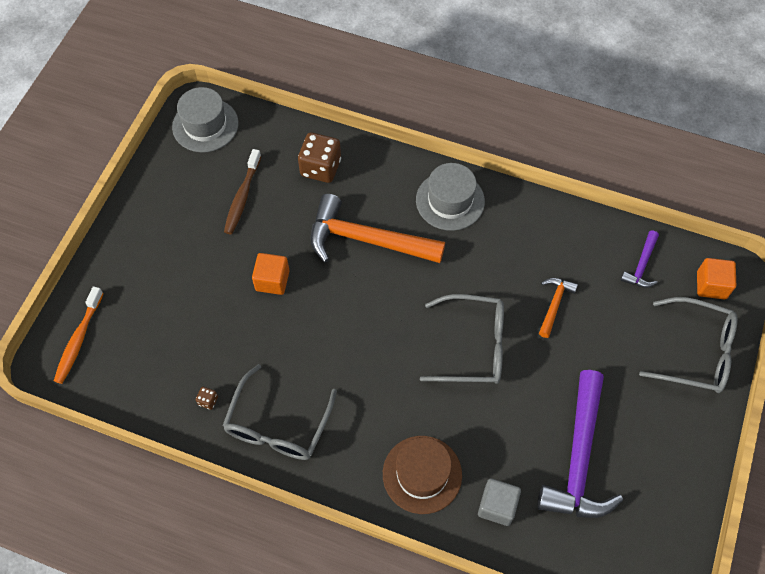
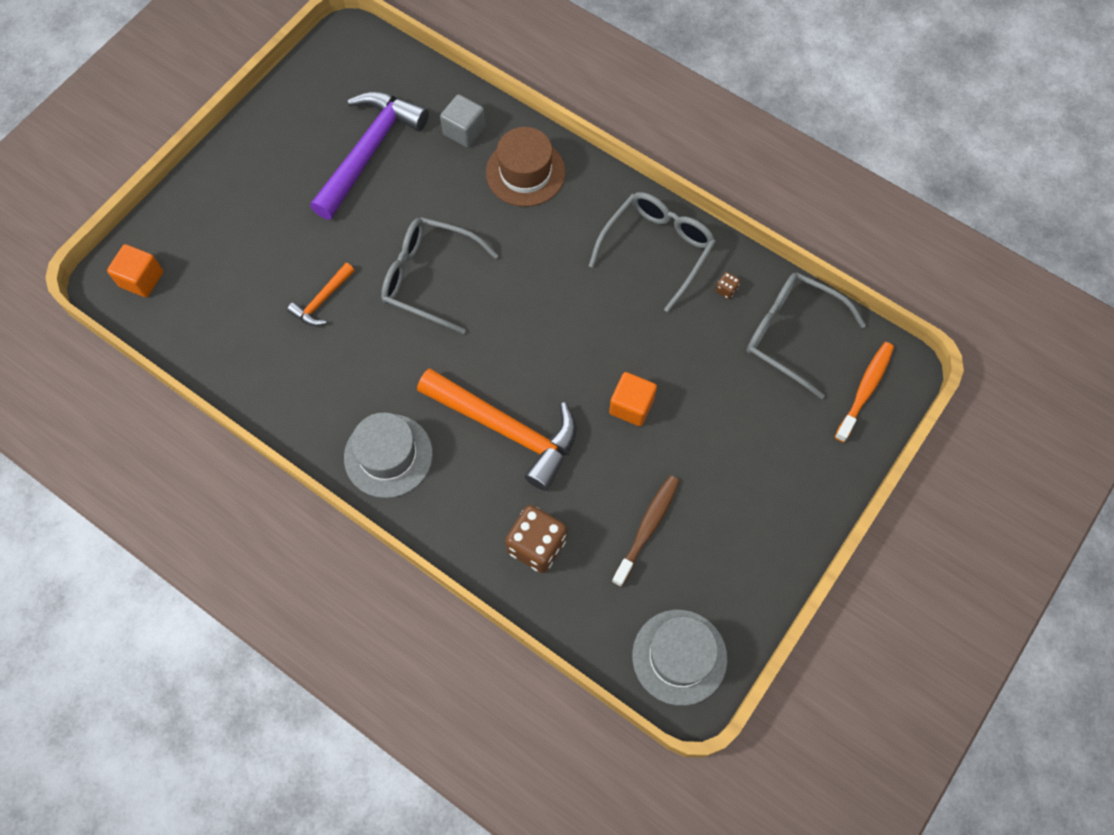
camera: 165 degrees left, 5 degrees up
purple hammer [621,231,659,288] -> none
grey glasses [639,297,738,393] -> grey glasses moved to [746,273,866,399]

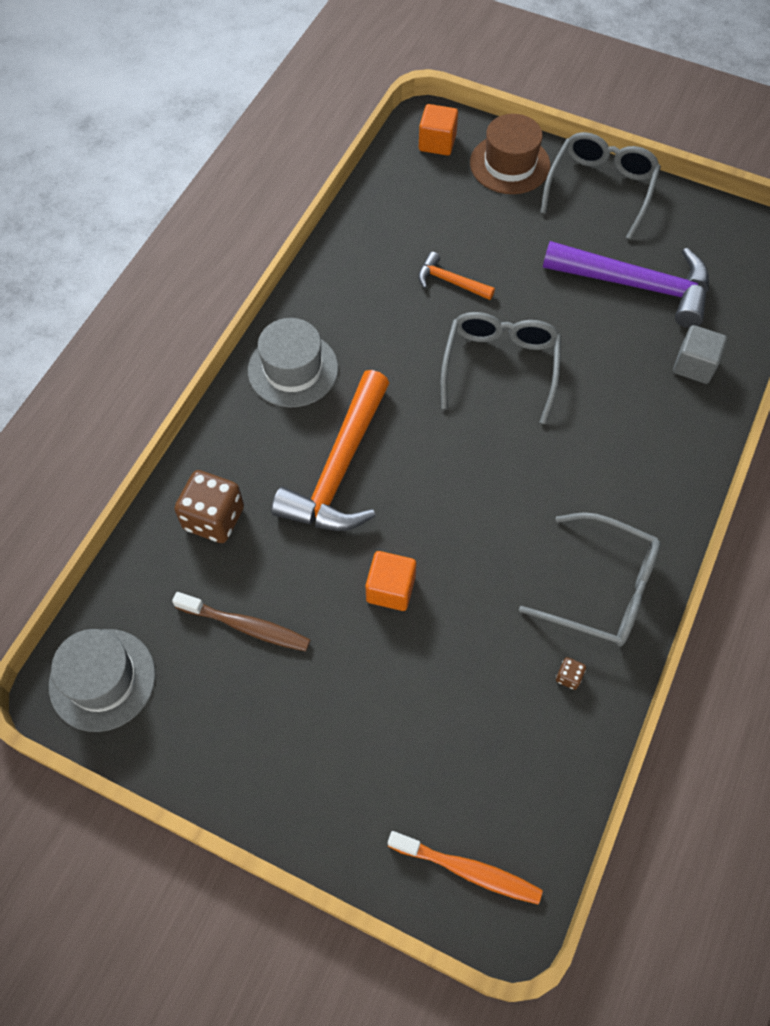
camera: 80 degrees right, 5 degrees down
brown hat [486,127,566,207] -> brown hat moved to [470,114,550,194]
grey glasses [746,273,866,399] -> grey glasses moved to [540,132,661,240]

